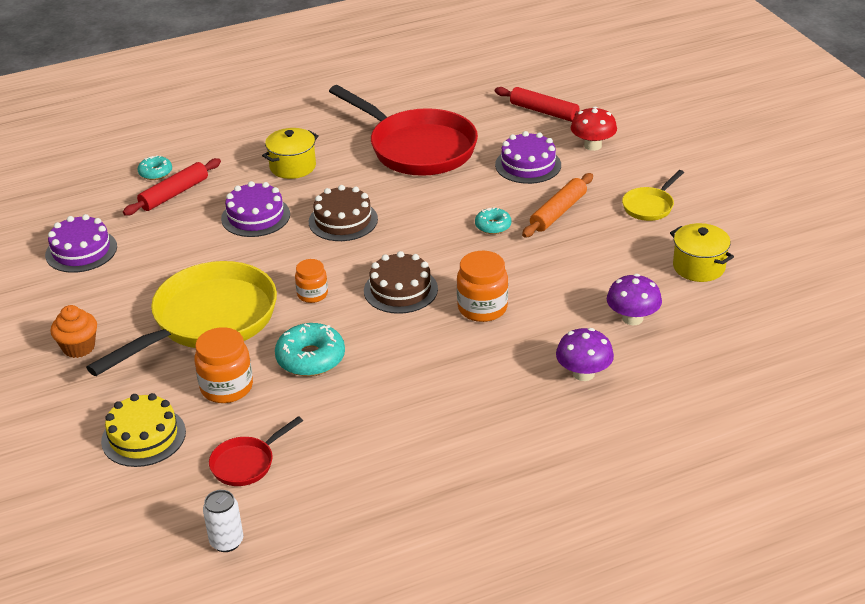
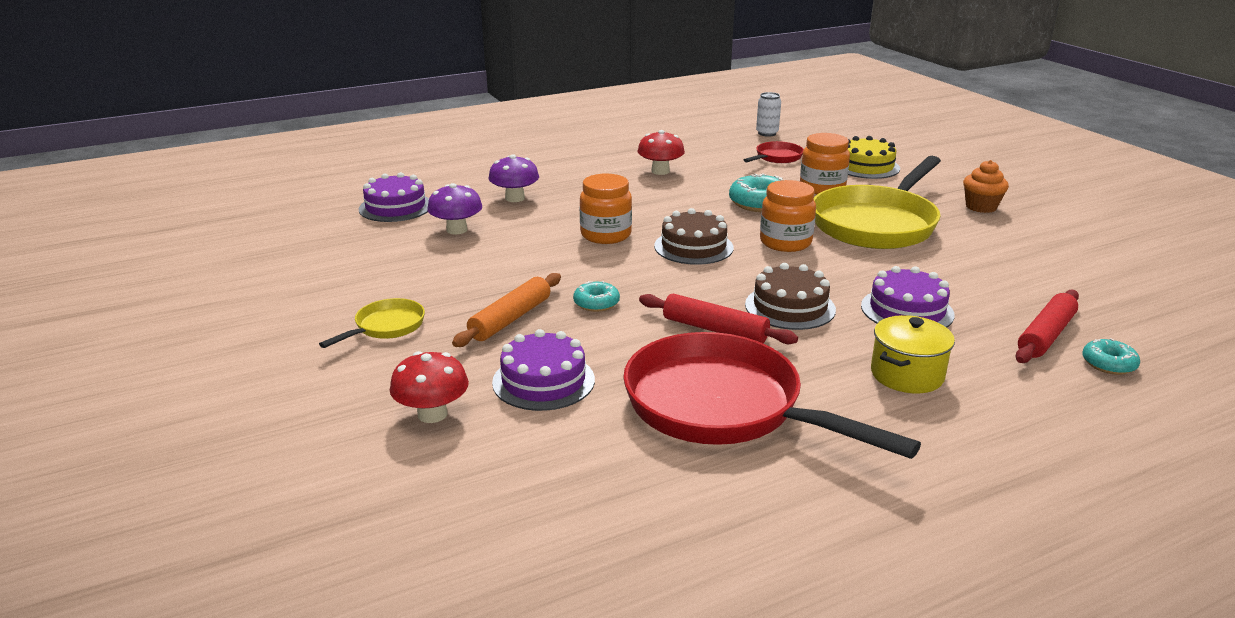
camera: 175 degrees right, 10 degrees down
purple cake [45,214,117,273] -> purple cake moved to [359,172,429,222]
orange jar [295,259,328,303] -> orange jar [760,180,816,252], size x1.58
red rolling pin [495,87,580,122] -> red rolling pin moved to [639,294,798,344]
yellow pot [670,223,734,282] -> none
none -> red mushroom [637,130,685,175]

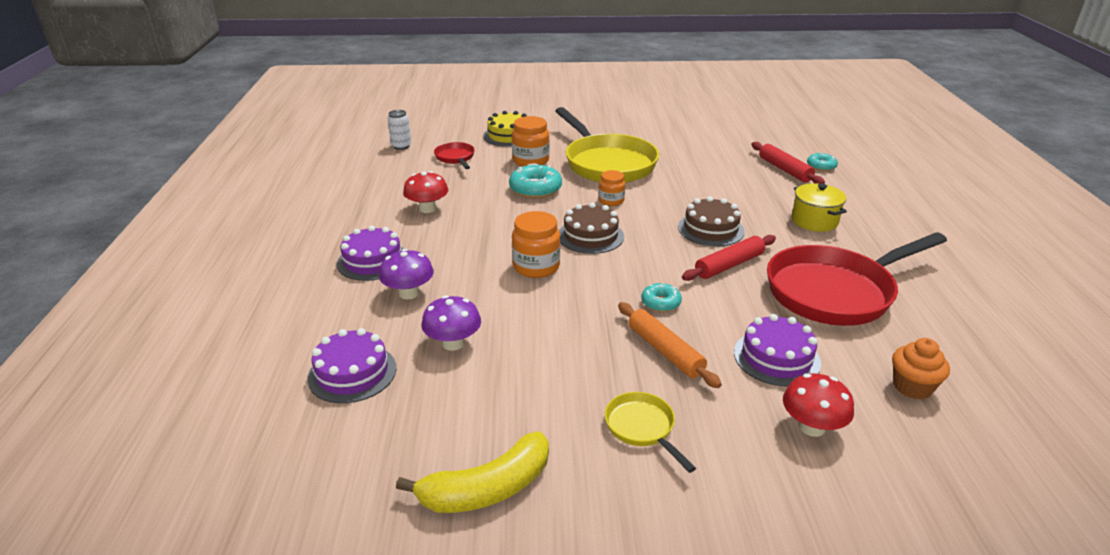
camera: 65 degrees left, 5 degrees up
orange jar [760,180,816,252] -> orange jar [599,170,625,206], size x0.63
purple cake [861,266,955,328] -> purple cake moved to [337,225,404,281]
orange cupcake [963,160,1009,213] -> orange cupcake moved to [892,338,950,400]
none -> yellow banana [396,432,549,513]

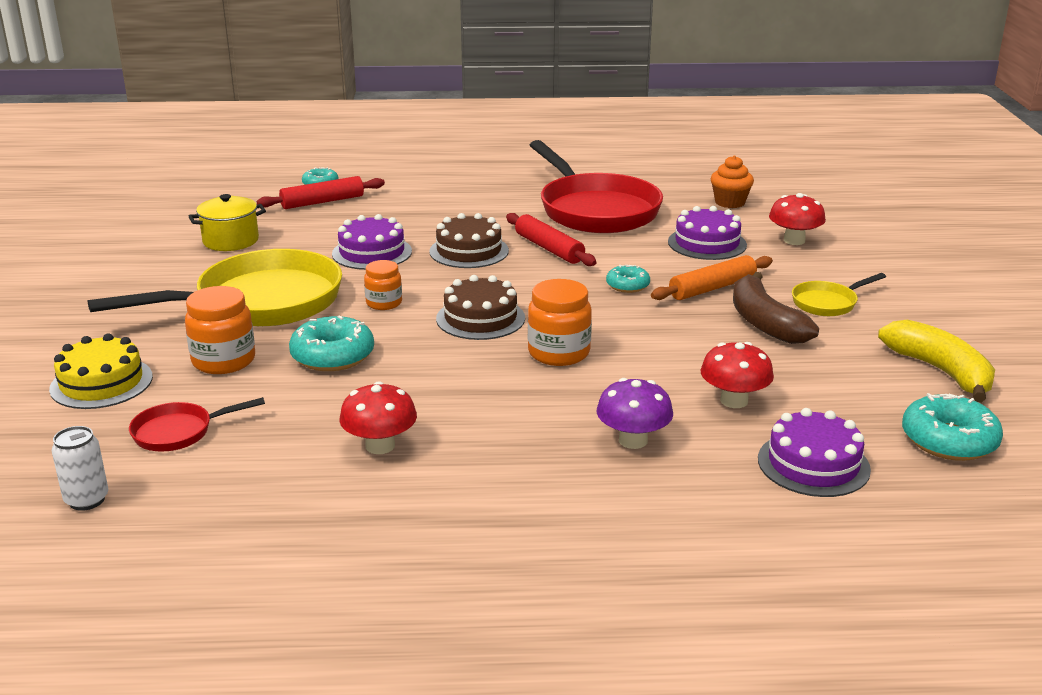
camera: 90 degrees left, 5 degrees down
purple cake [337,225,404,281] -> purple cake moved to [332,214,412,270]
purple mushroom [422,295,481,351] -> red mushroom [701,342,774,408]
yellow pot [792,183,847,232] -> yellow pot moved to [189,194,266,251]
none -> brown banana [733,272,819,344]
none -> turquoise donut [902,393,1003,461]

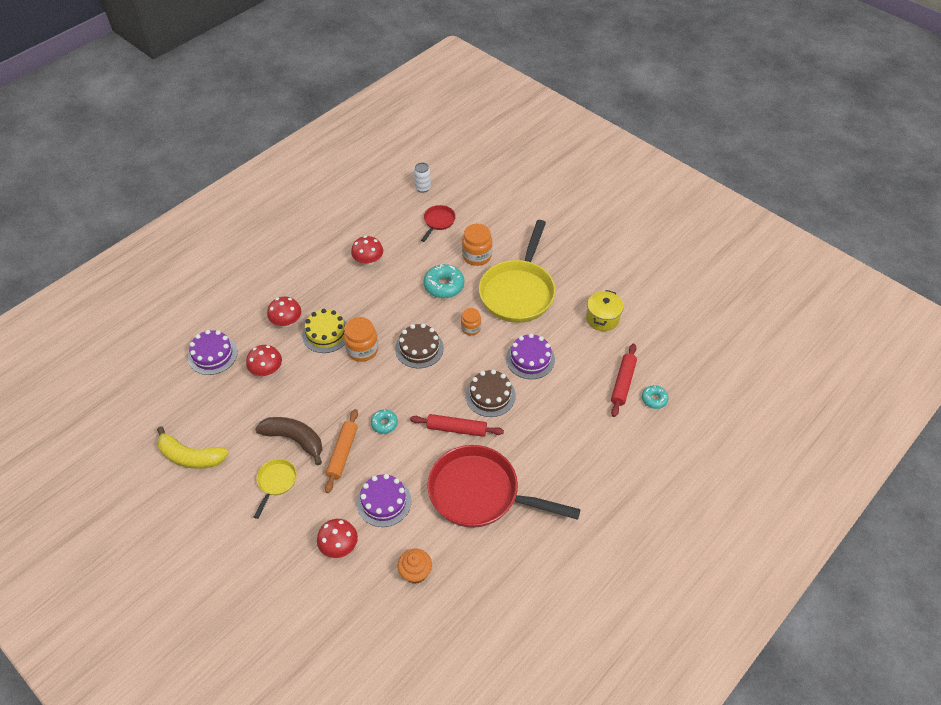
camera: 135 degrees right, 25 degrees up
yellow cake [49,333,153,409] -> yellow cake moved to [302,309,347,353]
purple mushroom [597,378,673,449] -> red mushroom [267,297,301,327]
turquoise donut [902,393,1003,461] -> none

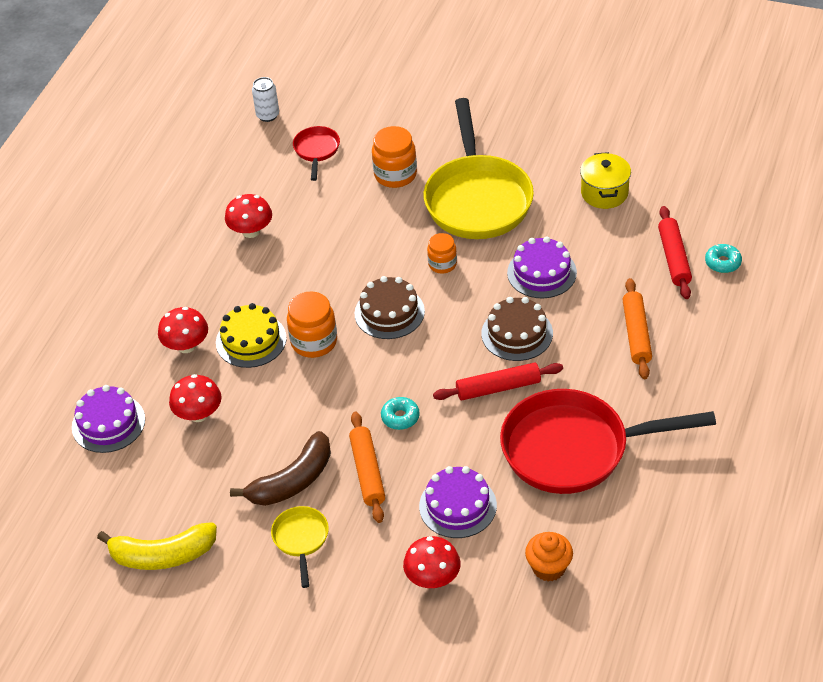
camera: 20 degrees left, 5 degrees down
brown banana [255,417,322,465] -> brown banana turned 135 degrees clockwise [230,431,331,506]
turquoise donut [423,264,464,298] -> none
none -> orange rolling pin [622,278,652,379]

